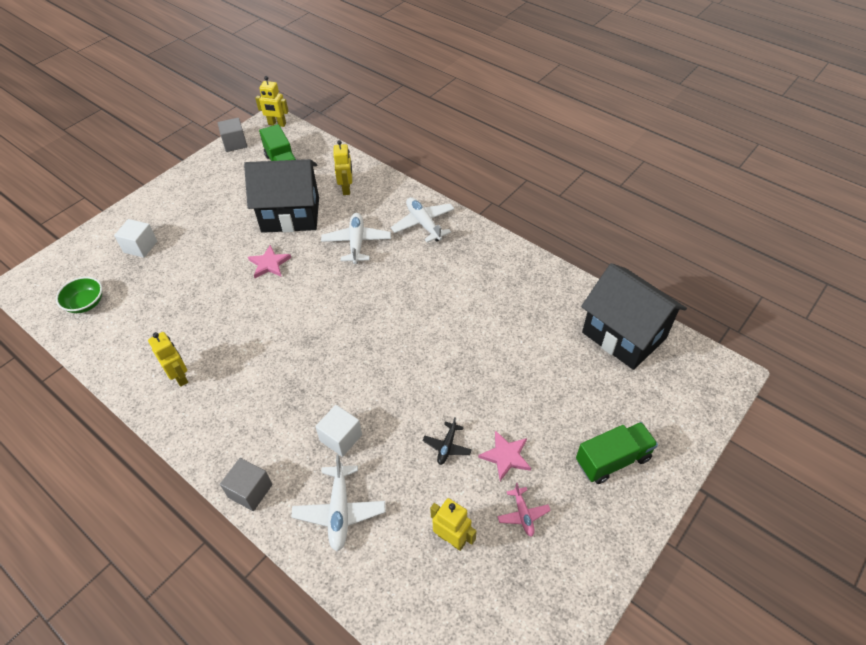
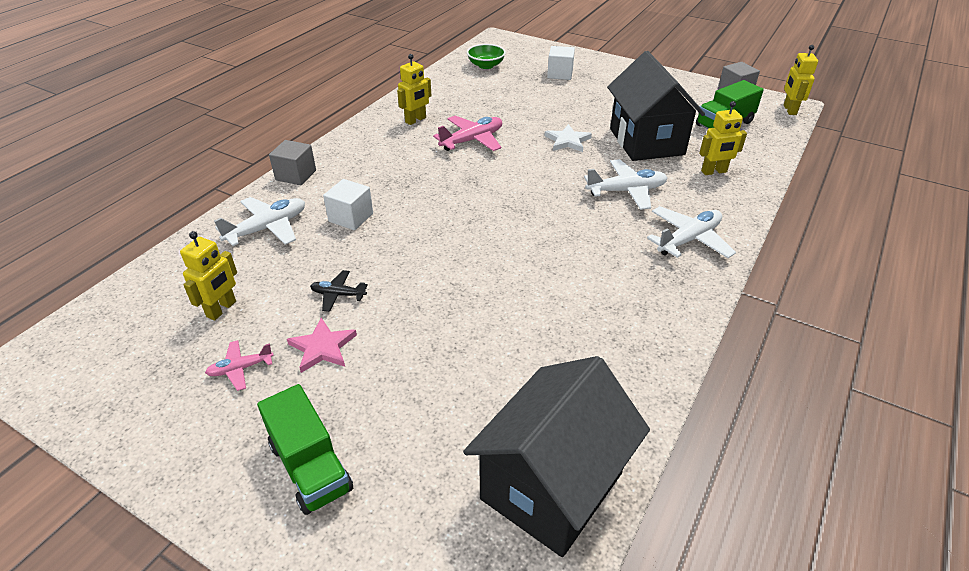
camera: 80 degrees right, 10 degrees down
pink star [248,245,291,278] -> white star [545,124,592,152]
white plane [291,454,385,551] -> white plane turned 150 degrees clockwise [214,197,305,246]
none -> pink plane [433,116,502,151]

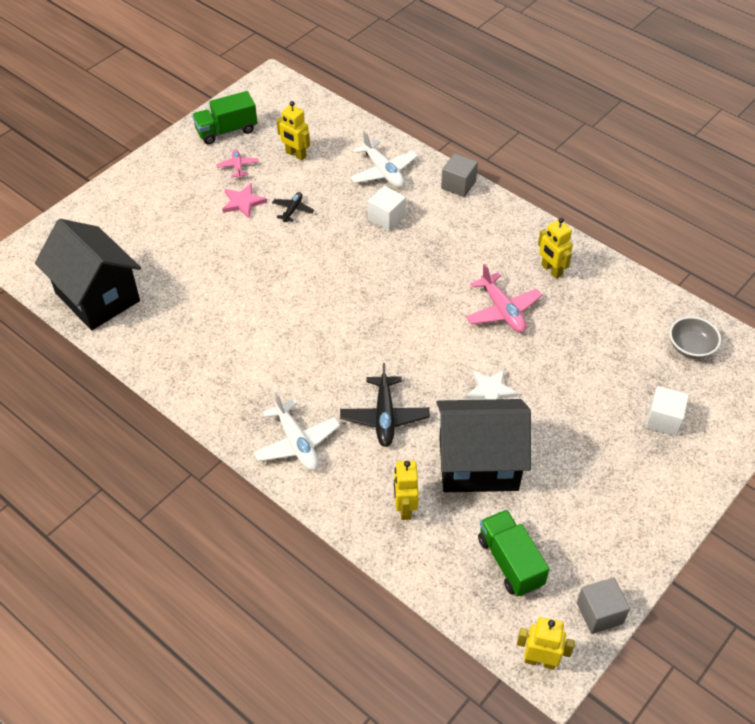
camera: 100 degrees right, 10 degrees up
green truck [257,384,353,515] -> green truck moved to [192,91,257,145]
green bowl [467,44,506,69] -> grey bowl [670,316,721,359]
white plane [584,159,668,210] -> black plane [340,363,430,447]

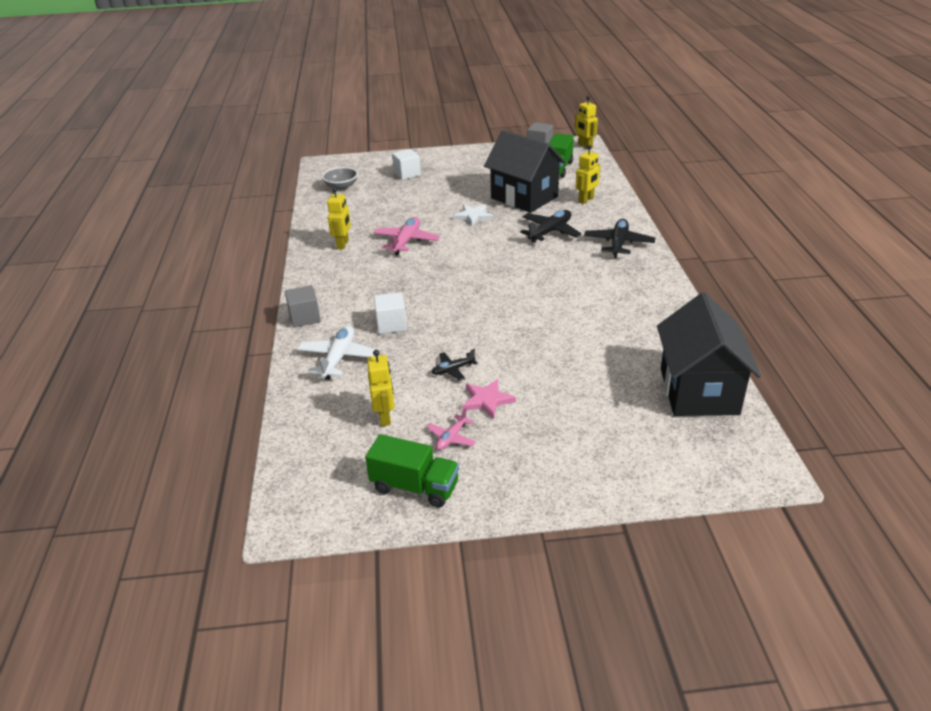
camera: 135 degrees left, 15 degrees down
white plane [253,392,340,470] -> black plane [584,219,655,258]

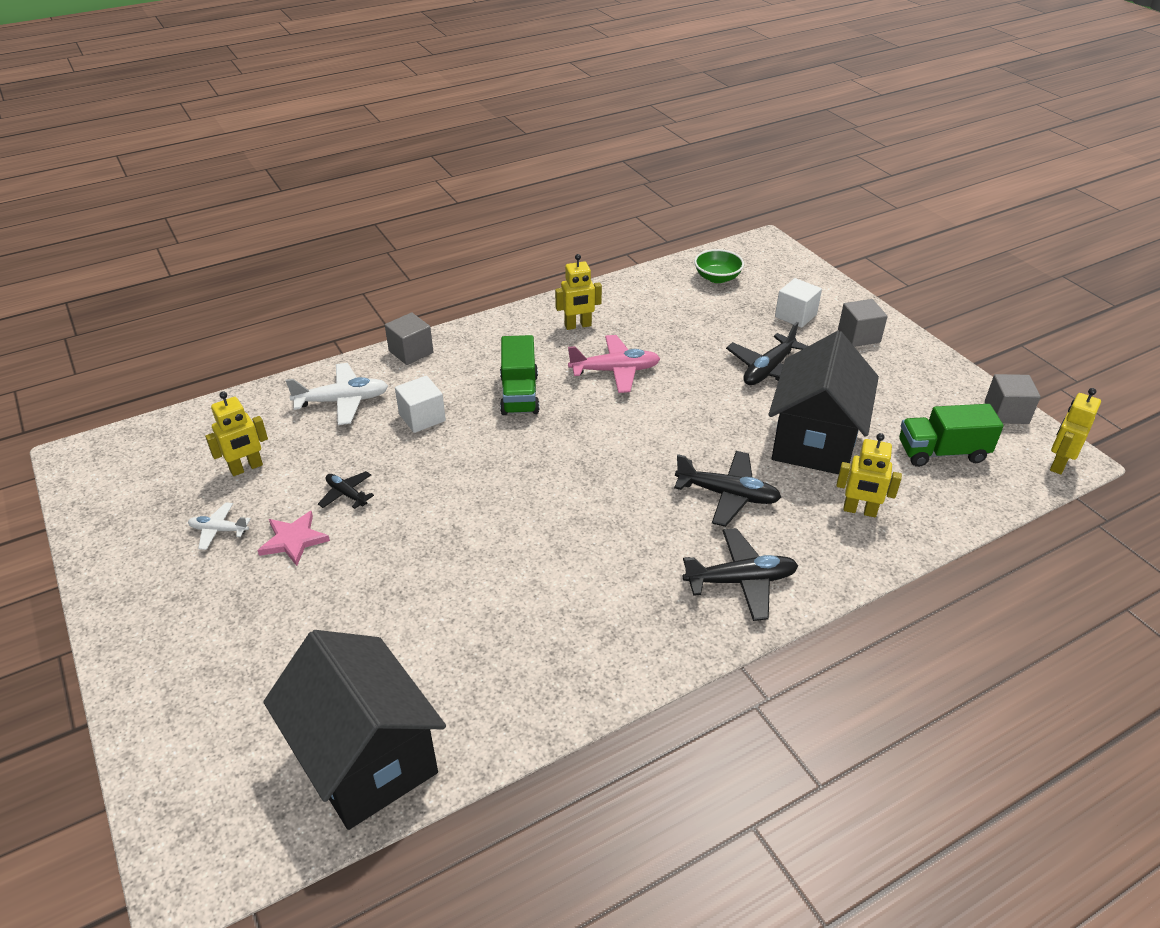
camera: 65 degrees right, 5 degrees up
grey bowl [322,167,358,190] -> green bowl [694,249,744,283]
green truck [365,434,459,508] -> green truck moved to [500,335,540,415]
pink plane [427,408,476,450] -> white plane [188,502,251,550]
white star [453,204,493,226] -> none
black house [657,293,761,416] -> black house turned 75 degrees clockwise [263,630,446,830]
none -> black plane [726,322,808,385]
none -> grey cube [838,299,888,347]

